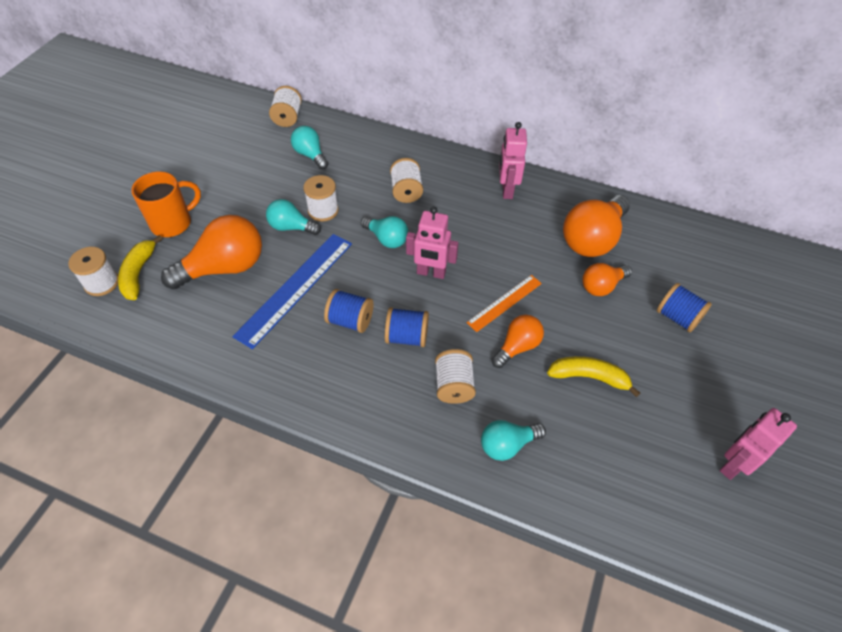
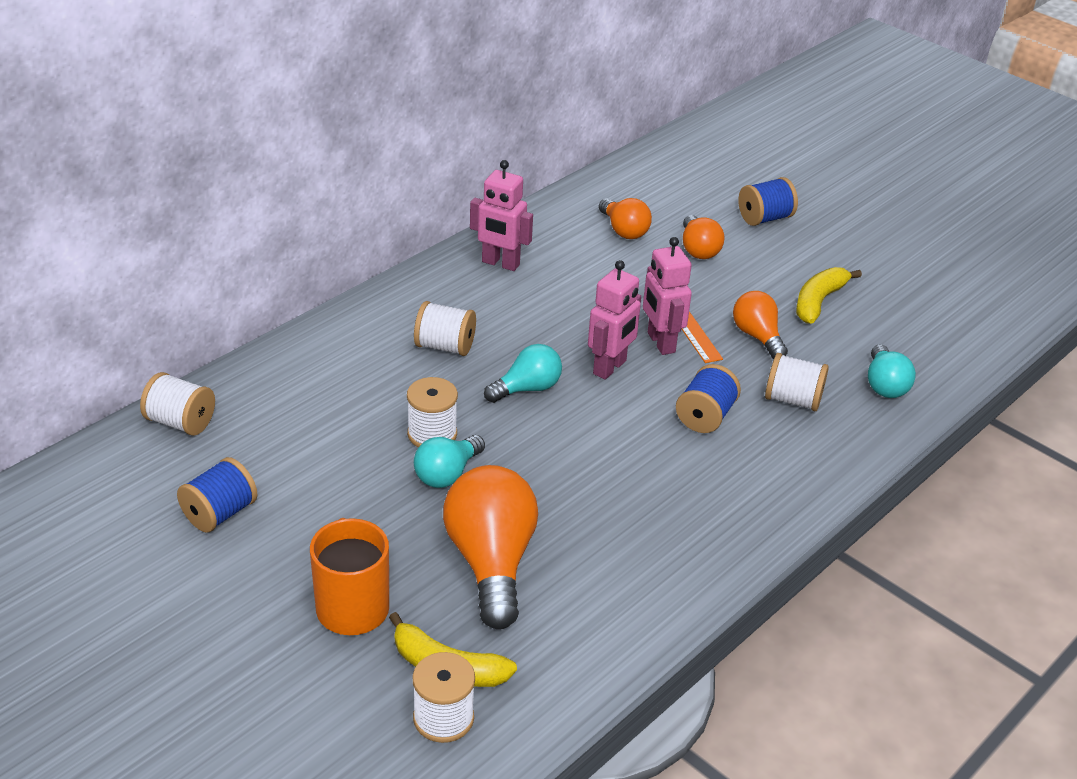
camera: 70 degrees left, 15 degrees down
blue ruler [232,234,352,349] -> none
turquoise light bulb [291,126,329,169] -> none
blue spool [324,289,374,333] -> blue spool moved to [177,457,258,533]
orange light bulb [563,195,630,257] -> orange light bulb [599,198,652,239], size x0.57
pink robot [719,408,797,480] -> pink robot moved to [643,237,692,355]

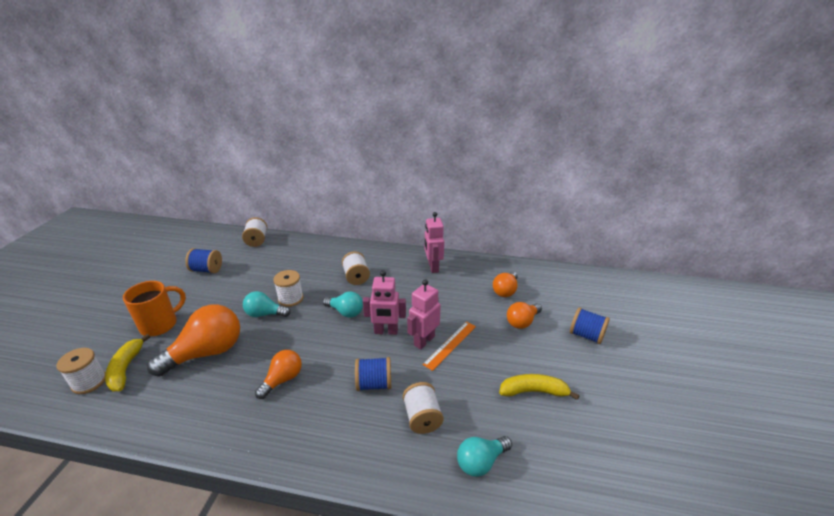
camera: 60 degrees right, 5 degrees down
orange light bulb [733,291,788,359] -> orange light bulb moved to [255,350,302,399]

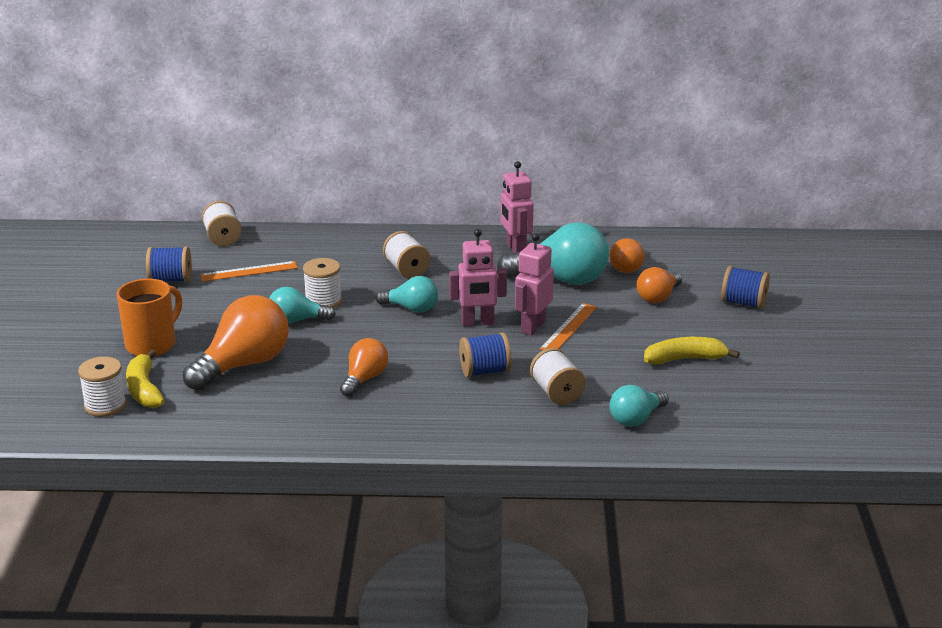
camera: 10 degrees left, 5 degrees down
none -> orange ruler [200,261,298,282]
none -> turquoise light bulb [497,222,609,285]

